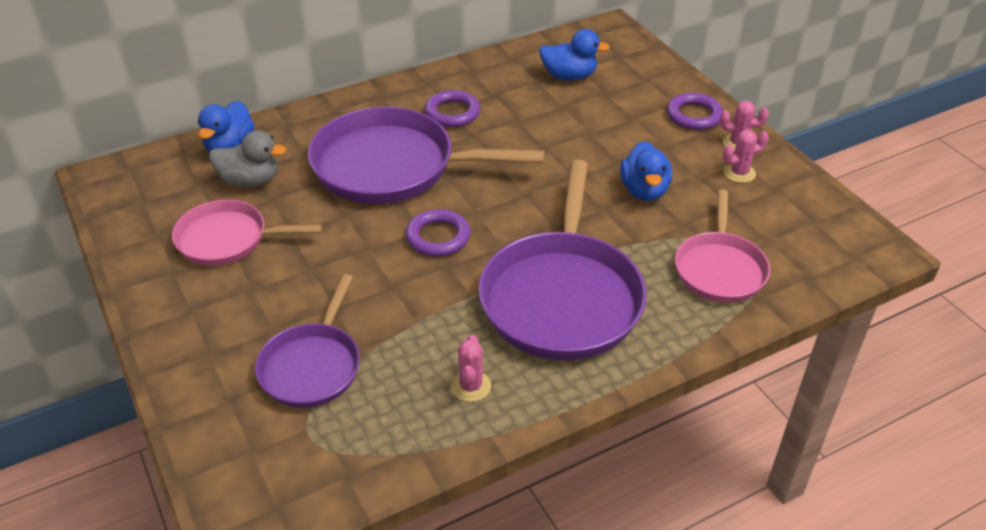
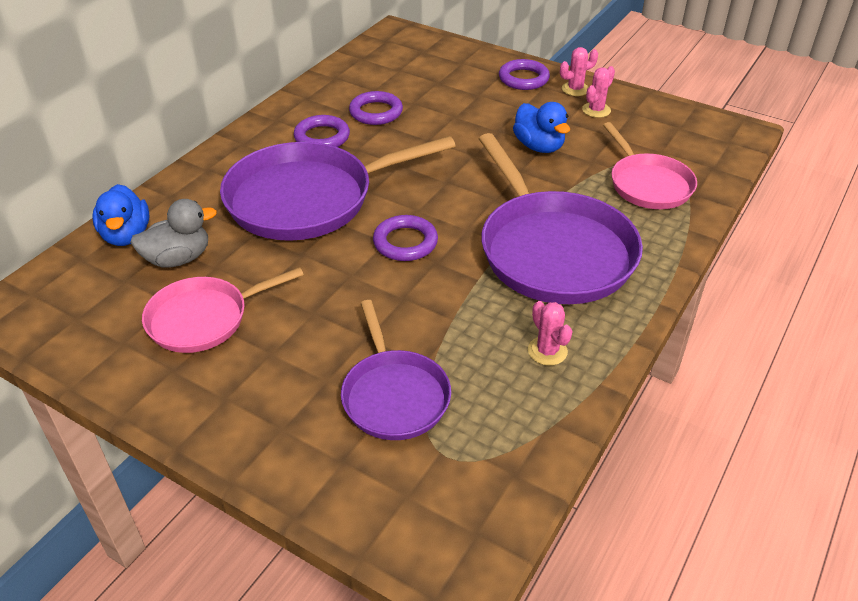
camera: 30 degrees left, 0 degrees up
blue duck [539,29,610,81] -> none
none -> purple ring [349,91,403,125]

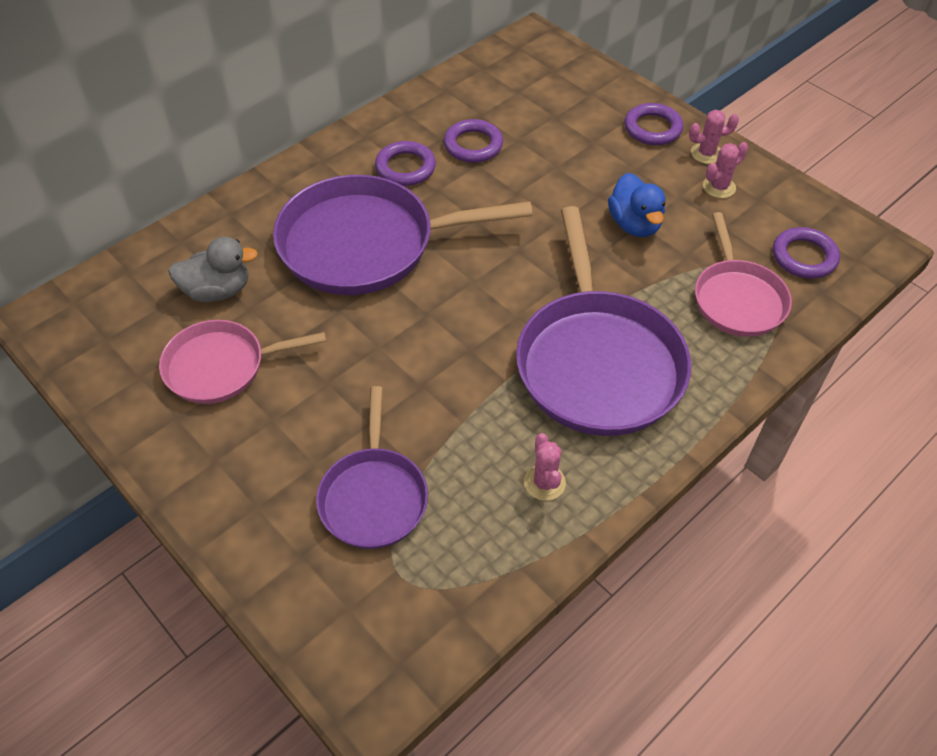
camera: 15 degrees right, 10 degrees up
blue duck [92,184,150,246] -> none
purple ring [373,215,438,261] -> purple ring moved to [773,227,840,279]

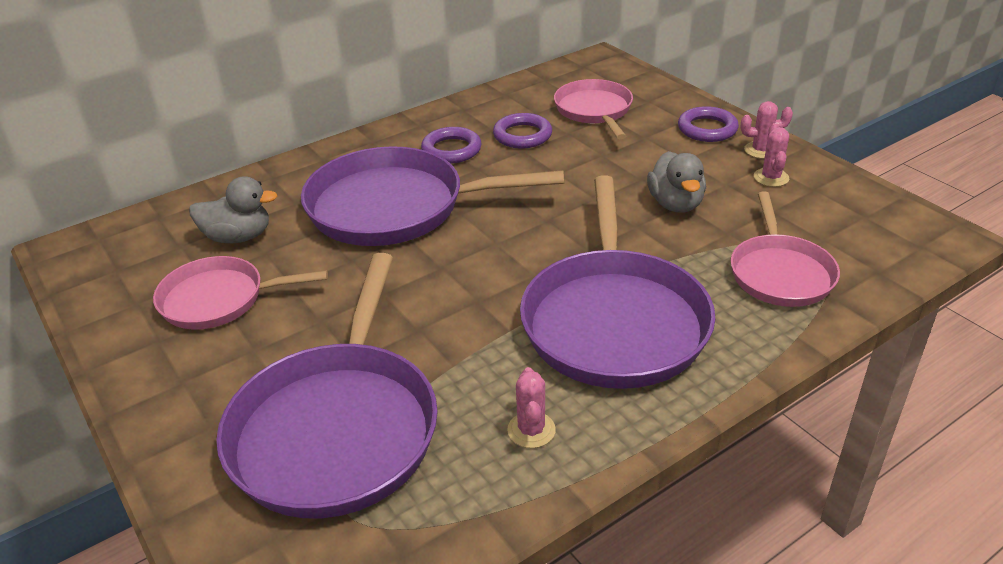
camera: 10 degrees right, 15 degrees down
purple pan [316,386,428,549] -> purple pan [216,253,438,518], size x1.71
blue duck [608,173,666,237] -> grey duck [647,151,706,213]
pink cactus [703,142,748,198] -> pink cactus turned 60 degrees counterclockwise [754,123,789,187]
purple ring [773,227,840,279] -> none
none -> pink pan [554,79,633,139]

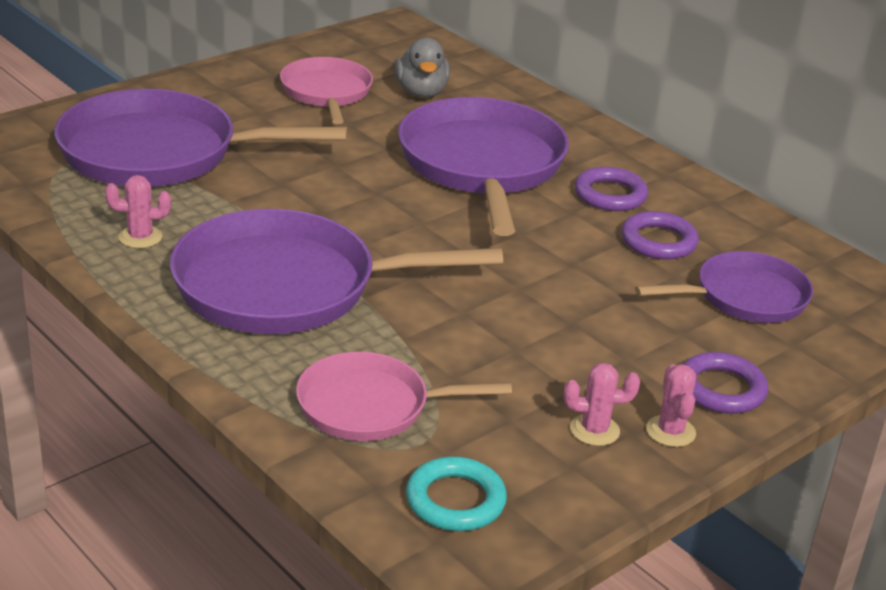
camera: 80 degrees right, 5 degrees down
pink pan [554,79,633,139] -> purple pan [635,251,813,323]
grey duck [647,151,706,213] -> none
none -> turquoise ring [406,457,507,531]

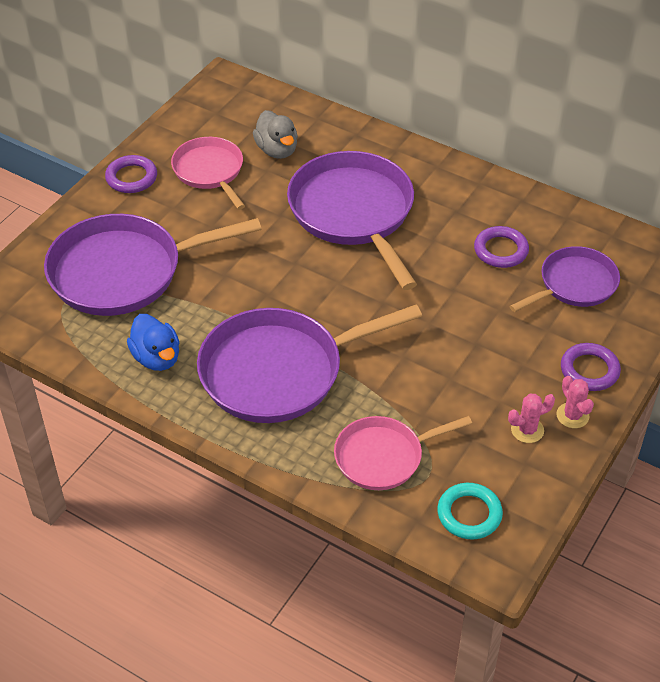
camera: 15 degrees left, 15 degrees up
pink cactus [105,175,171,248] -> blue duck [127,314,179,371]
purple ring [575,167,648,211] -> purple ring moved to [105,155,157,193]

